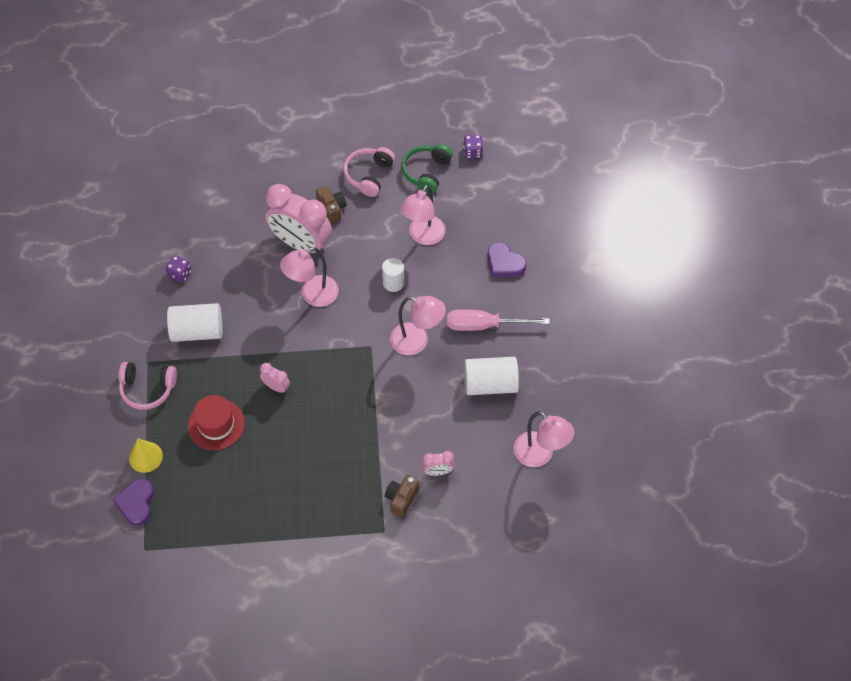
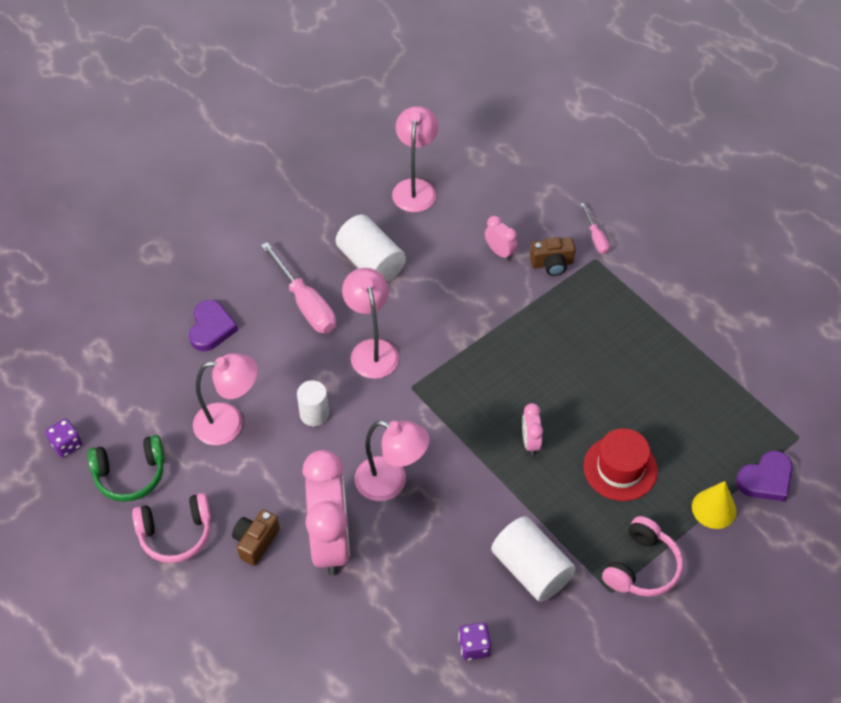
camera: 125 degrees left, 5 degrees down
pink headphones [118,362,177,410] -> pink headphones turned 60 degrees clockwise [602,516,683,597]
none -> pink screwdriver [580,203,610,254]

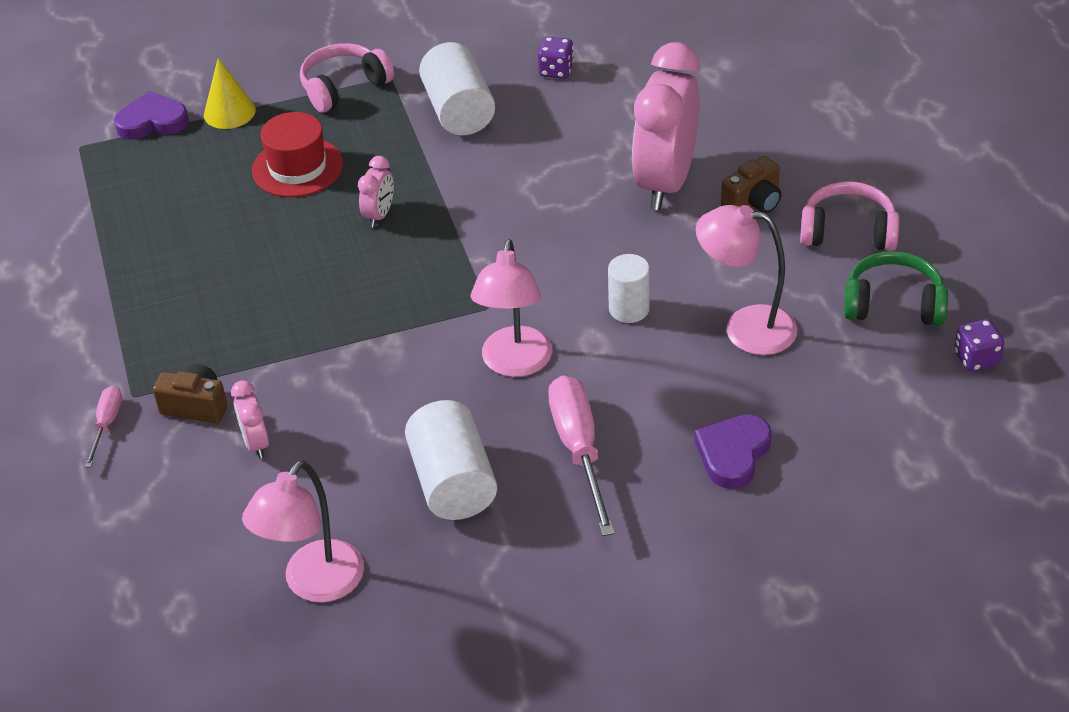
camera: 155 degrees left, 10 degrees down
pink lamp [355,421,430,501] -> none

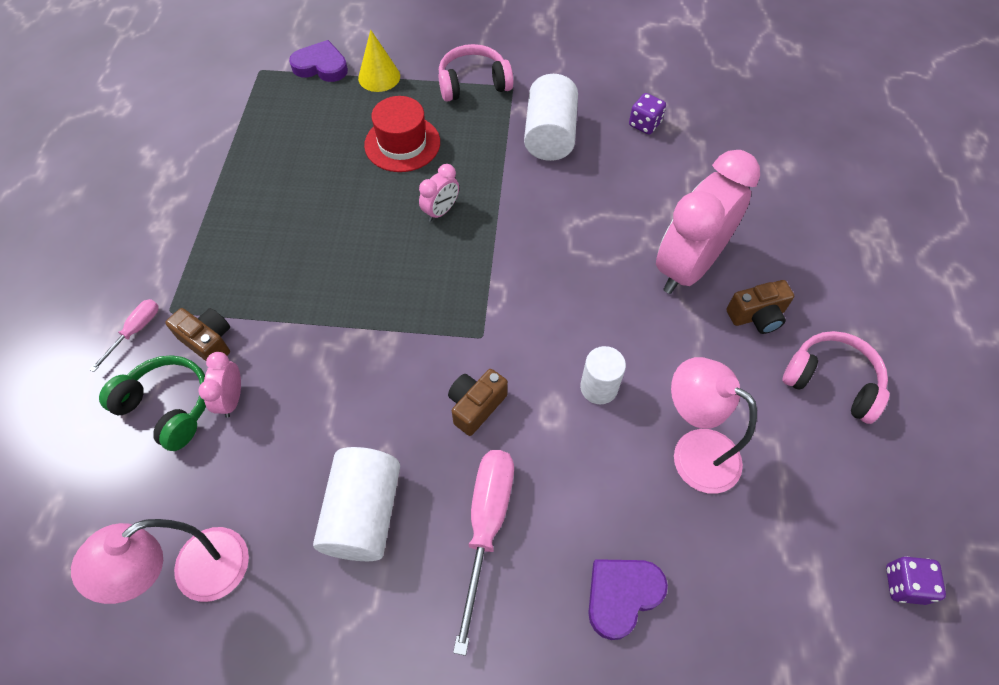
camera: 20 degrees right, 15 degrees up
pink lamp [471,239,552,377] -> brown camera [448,369,508,436]
green headphones [844,251,948,326] -> green headphones moved to [99,355,206,451]

